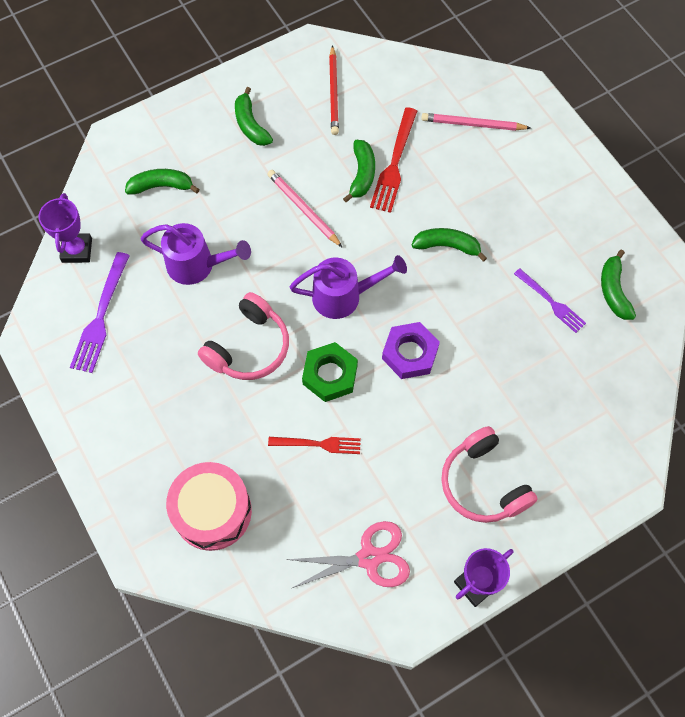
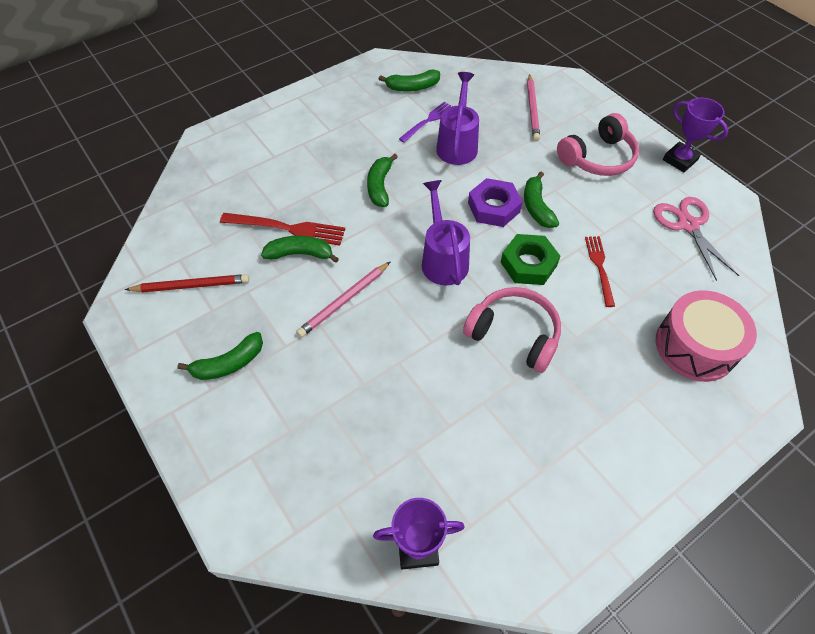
camera: 95 degrees left, 10 degrees down
purple fork [70,252,130,373] -> none
green banana [125,169,199,194] -> green banana moved to [524,172,559,228]
purple watering can [141,223,251,285] -> purple watering can moved to [436,72,479,165]
pink pencil [421,113,531,131] -> pink pencil moved to [527,74,540,141]

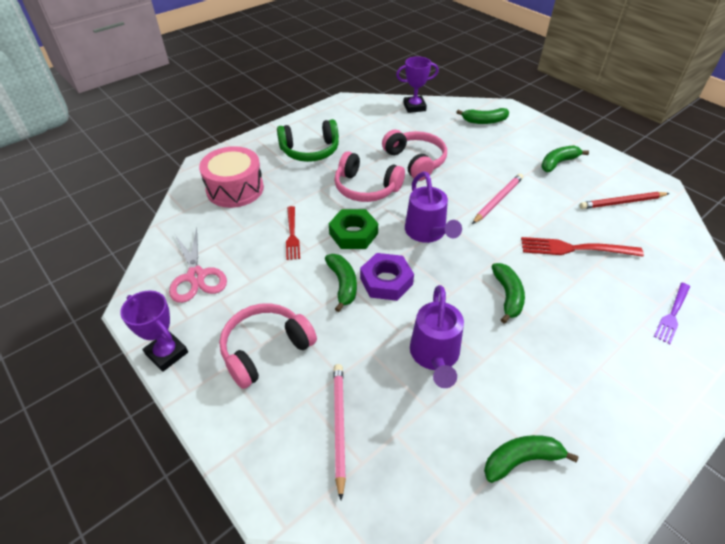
camera: 175 degrees right, 10 degrees down
green banana [261,235,339,263] -> green banana moved to [456,108,509,124]
purple fork [399,102,451,143] -> purple fork moved to [654,283,690,344]
none -> green headphones [277,119,339,162]
none -> pink headphones [382,130,447,181]

